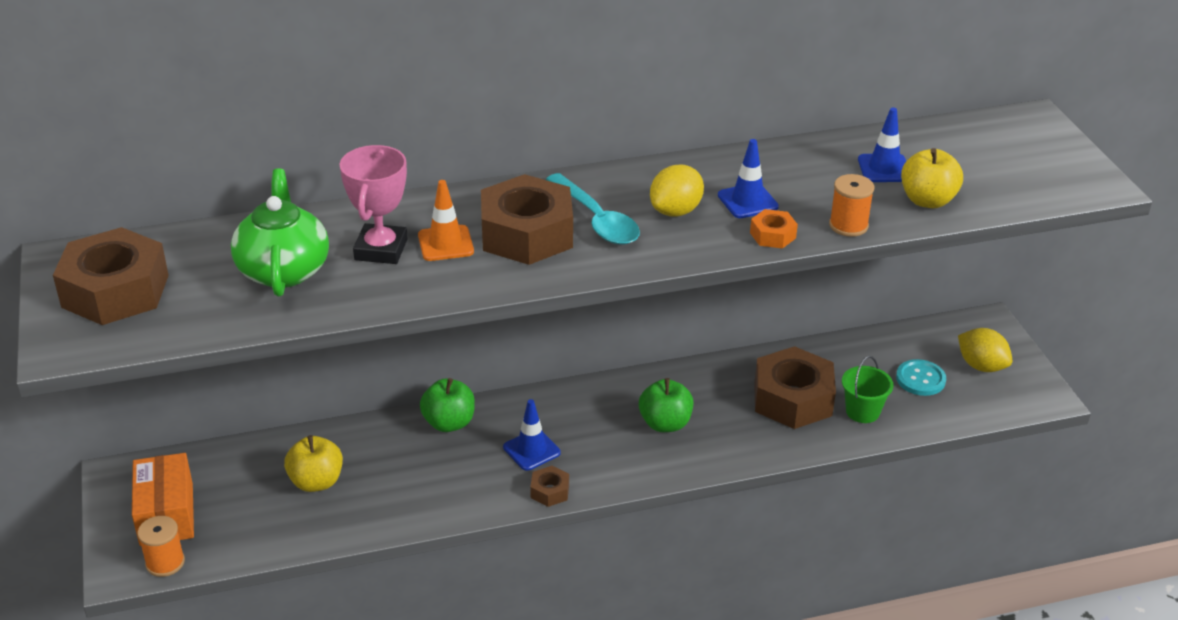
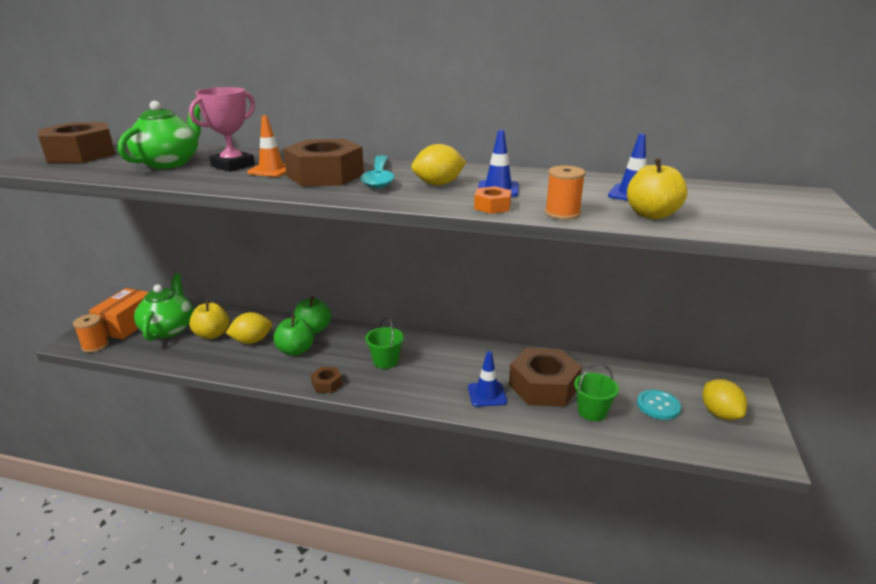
camera: 30 degrees right, 10 degrees down
blue traffic cone [503,399,561,471] -> blue traffic cone moved to [468,351,507,407]
green apple [639,378,693,432] -> green apple moved to [273,315,314,356]
none -> green teapot [134,274,194,341]
none -> yellow lemon [226,312,272,344]
none -> green bucket [366,317,404,369]

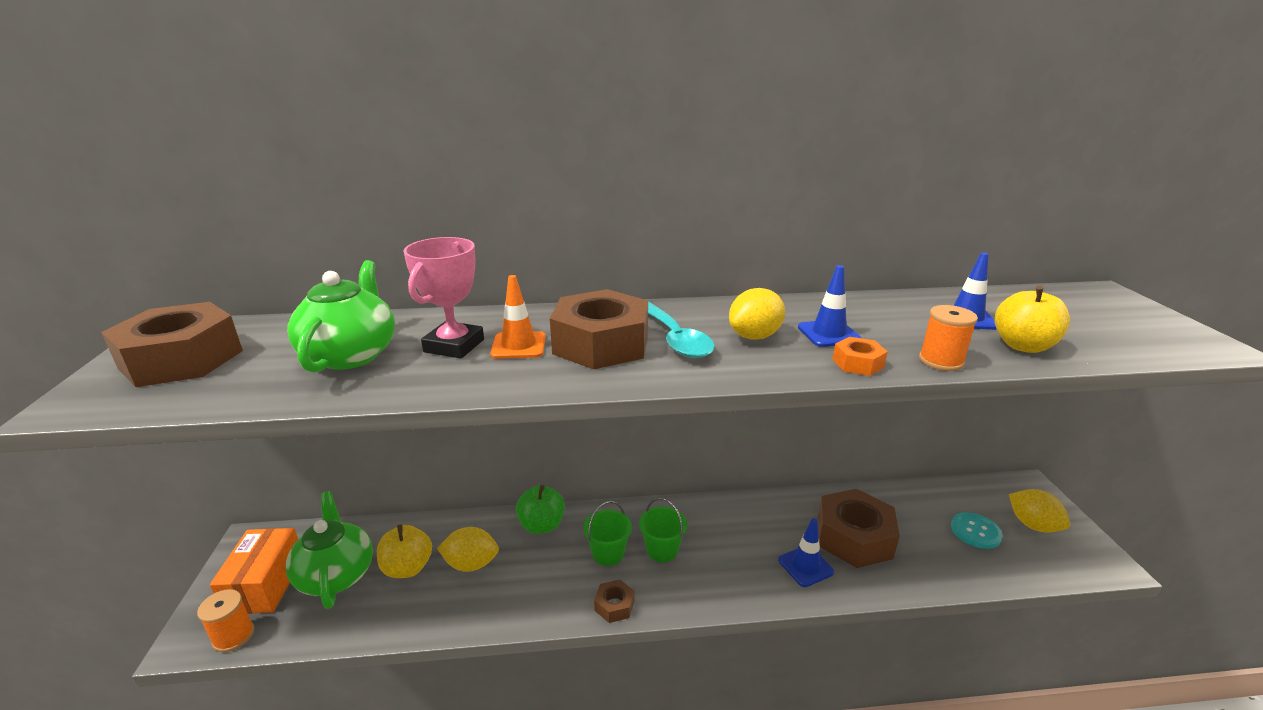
camera: 20 degrees left, 0 degrees up
yellow lemon [226,312,272,344] -> yellow lemon turned 45 degrees clockwise [437,527,499,572]
green apple [273,315,314,356] -> none
green bucket [574,363,619,421] -> green bucket moved to [583,501,632,566]

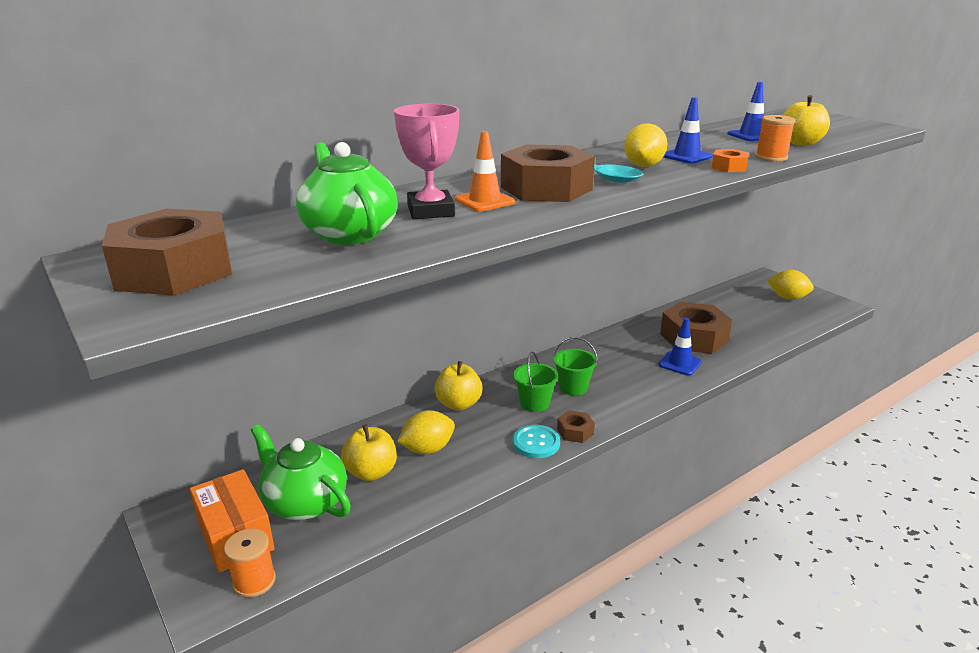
camera: 30 degrees left, 0 degrees up
green apple [516,485,565,534] -> yellow apple [434,361,483,411]
turquoise button [951,512,1003,549] -> turquoise button moved to [513,425,560,458]

